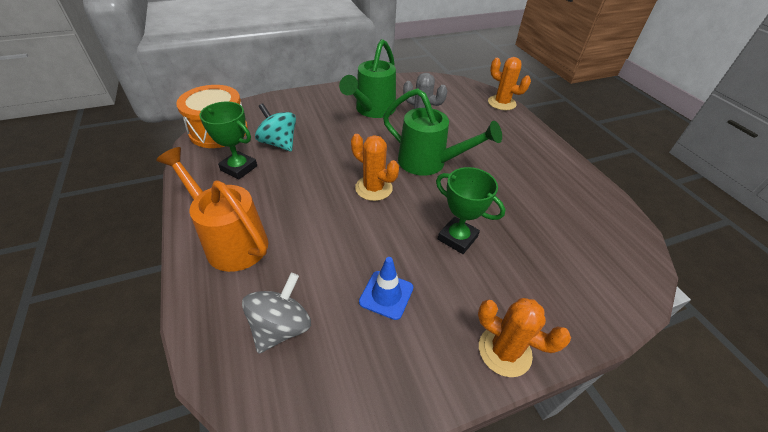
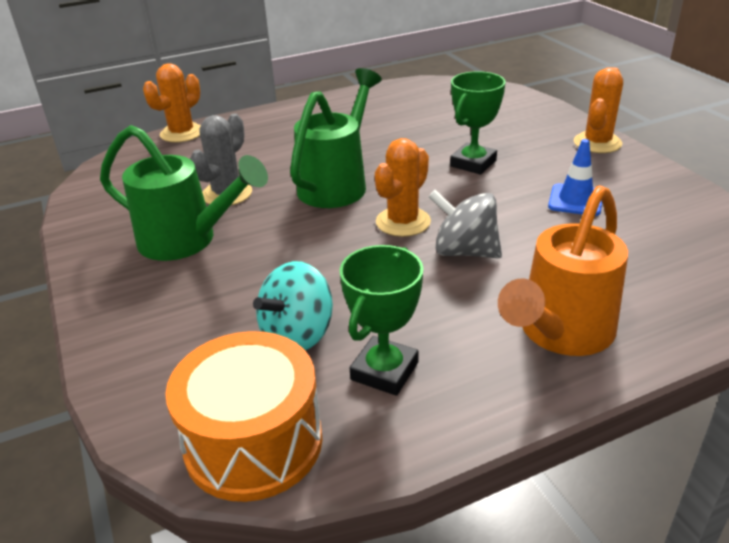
camera: 90 degrees left, 10 degrees down
grey spinning top [242,273,311,354] -> grey spinning top moved to [428,190,502,258]

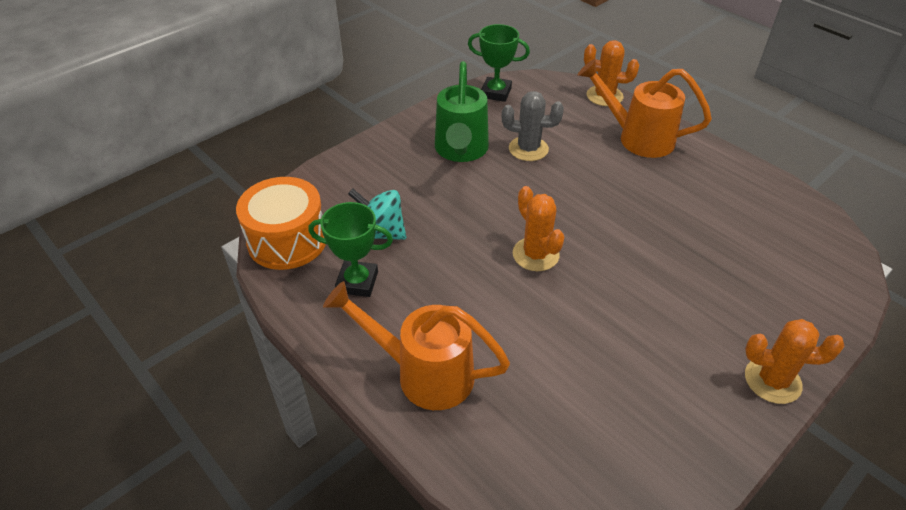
camera: 70 degrees right, 10 degrees up
green watering can [290,68,382,208] -> none
orange cactus [375,138,431,237] -> orange cactus turned 45 degrees clockwise [513,186,564,271]
grey spinning top [428,190,502,258] -> none
green trophy [450,71,506,175] -> green trophy moved to [468,24,530,102]
blue traffic cone [548,139,602,216] -> none
none -> orange watering can [578,59,712,158]

